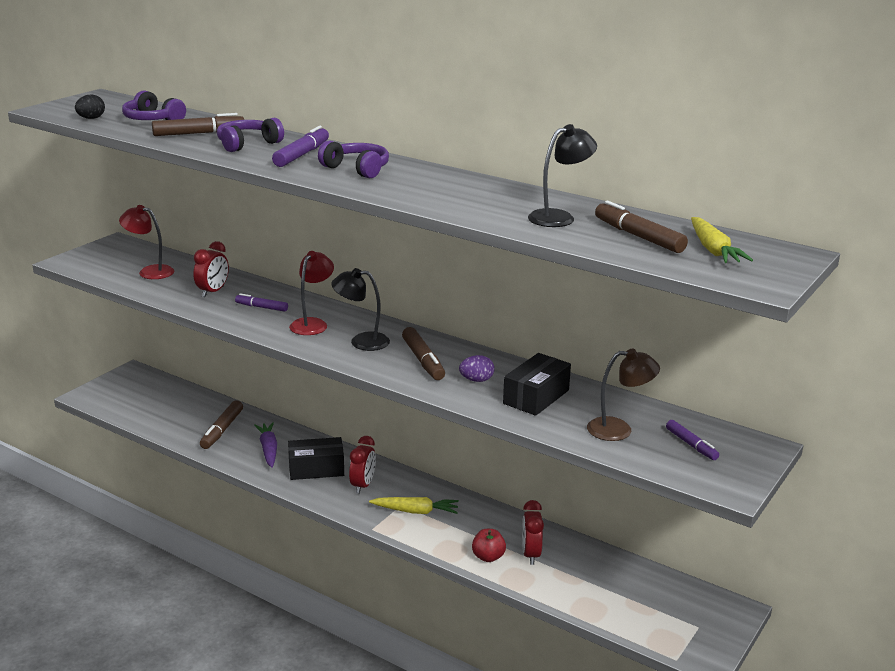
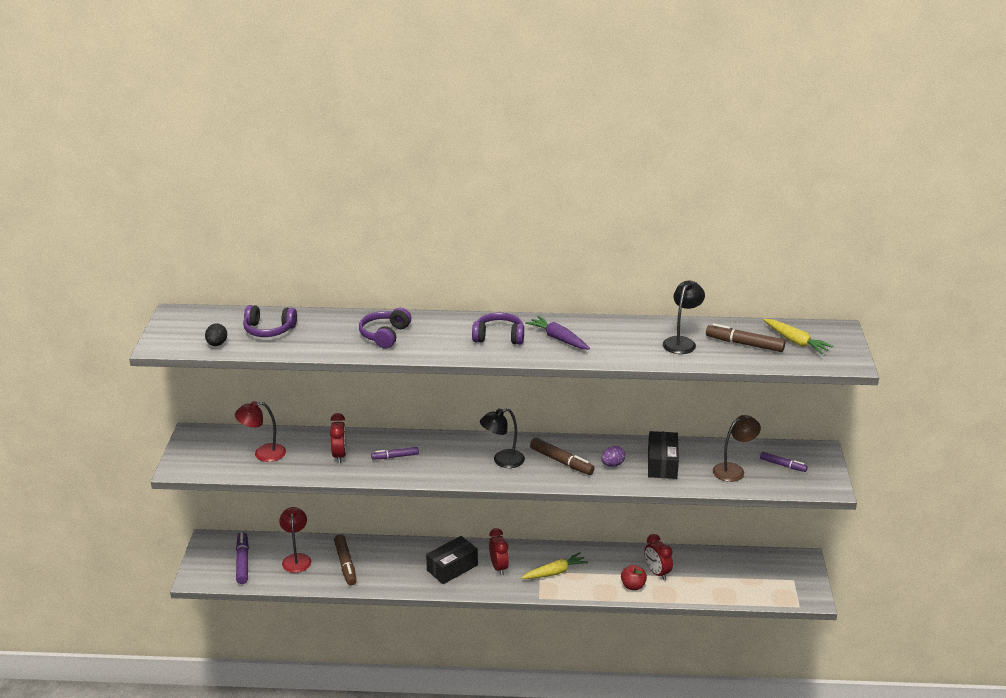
camera: 30 degrees left, 5 degrees up
brown marker [152,113,244,136] -> none
purple carrot [254,422,277,468] -> purple carrot moved to [525,316,590,349]
purple marker [272,126,329,167] -> purple marker moved to [236,532,249,584]
red lamp [289,251,334,335] -> red lamp moved to [279,507,311,573]

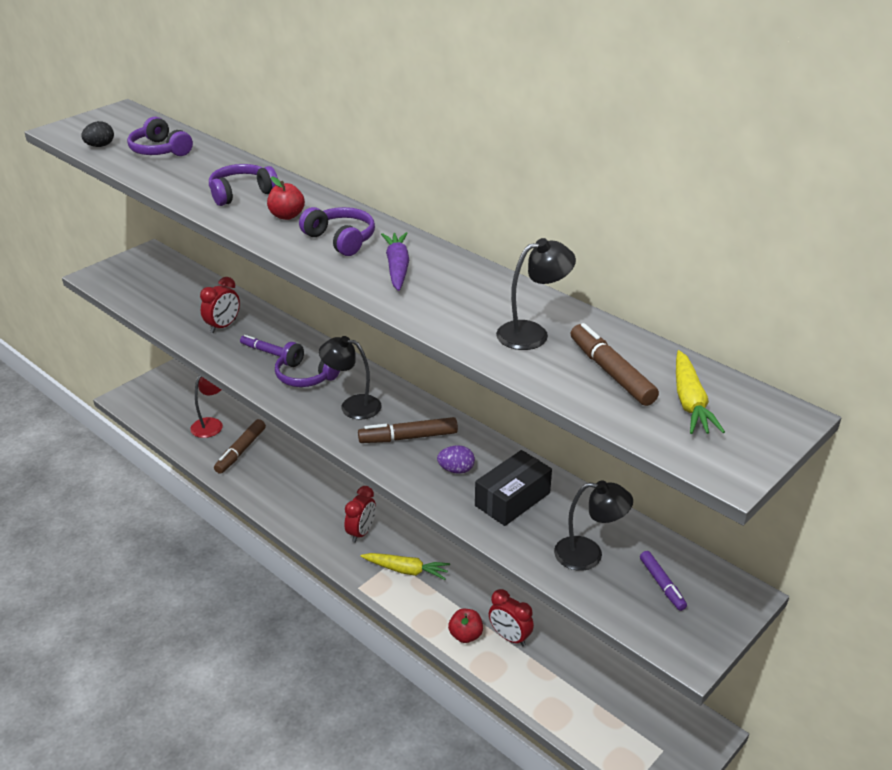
camera: 40 degrees right, 5 degrees up
red lamp [235,401,286,462] -> none
purple marker [236,532,249,584] -> none
black box [426,536,478,584] -> none
brown marker [530,438,595,475] -> brown marker turned 90 degrees clockwise [358,417,458,443]
red clock [644,534,673,580] -> red clock turned 60 degrees counterclockwise [489,589,534,646]
brown lamp [713,415,761,482] -> black lamp [554,480,633,571]
none -> red apple [267,176,305,220]
none -> purple headphones [275,342,340,387]

